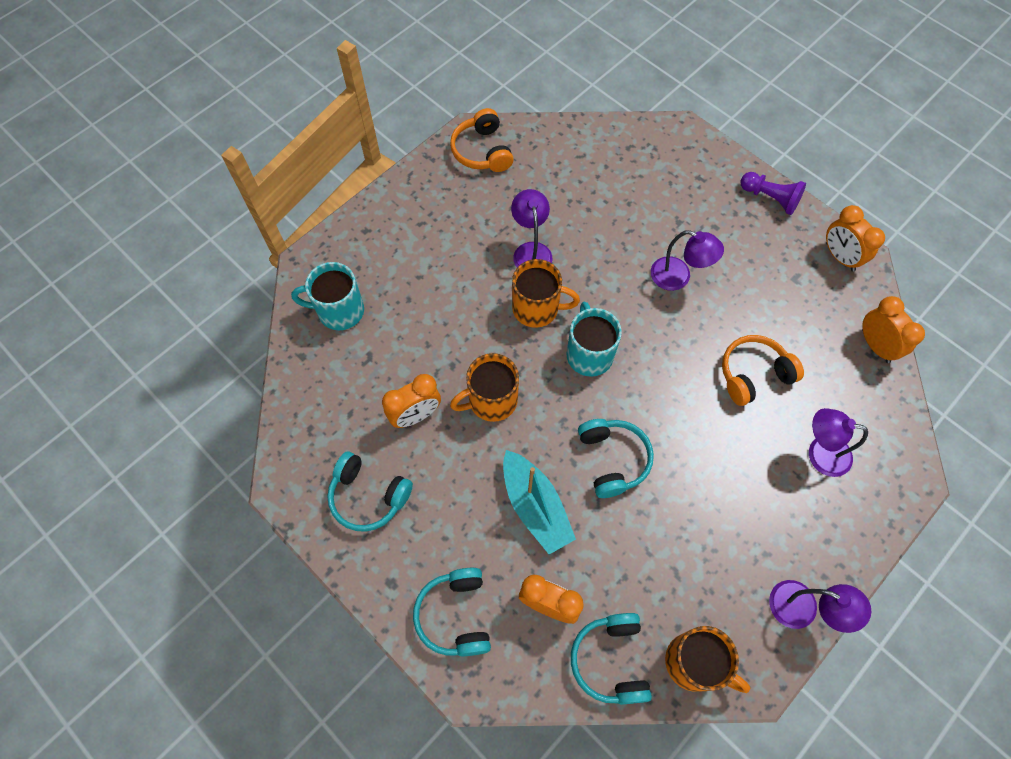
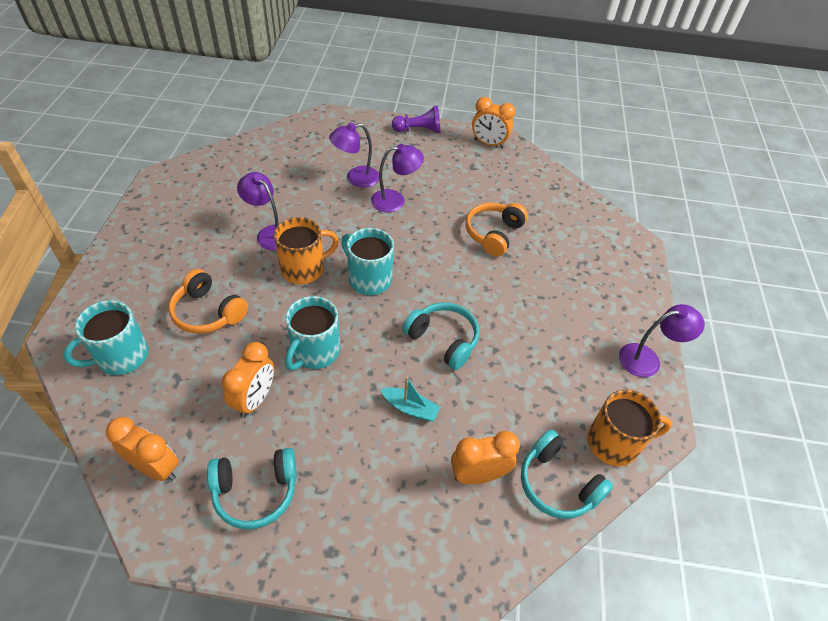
camera: 40 degrees left, 15 degrees down
turquoise headphones [413,568,491,656] -> none
orange headphones [450,108,514,172] -> orange headphones moved to [169,269,248,334]
orange mug [450,353,519,422] -> turquoise mug [285,296,340,370]
turquoise boat [503,450,576,554] -> turquoise boat [380,377,441,421], size x0.57
purple lamp [809,408,868,477] -> purple lamp moved to [329,123,379,188]
orange clock [862,296,925,363] -> orange clock moved to [106,417,178,481]

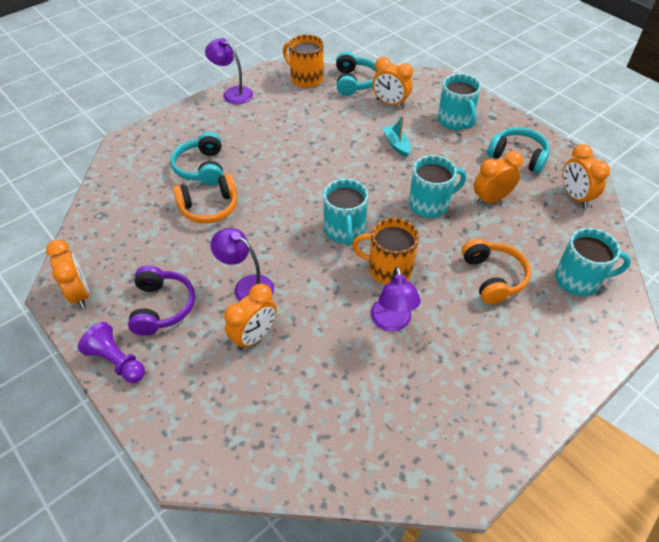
camera: 135 degrees left, 0 degrees up
purple lamp [329,123,379,188] -> orange clock [224,283,277,351]
turquoise headphones [402,302,479,370] -> turquoise headphones moved to [170,132,223,185]
none -> purple headphones [128,265,195,336]
none -> turquoise mug [438,74,481,130]

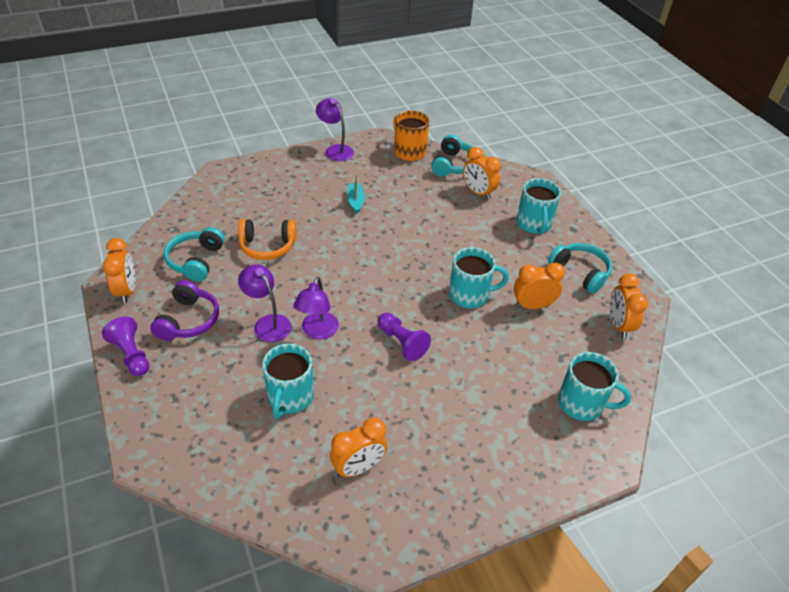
camera: 15 degrees right, 5 degrees down
turquoise headphones [170,132,223,185] -> turquoise headphones moved to [164,227,225,282]
orange clock [224,283,277,351] -> orange clock moved to [330,417,387,478]
turquoise mug [323,179,368,246] -> turquoise mug moved to [262,344,314,418]
orange mug [352,218,419,284] -> purple pawn [378,313,431,361]
purple lamp [371,266,421,332] -> purple lamp moved to [294,277,339,340]
turquoise boat [383,116,411,157] -> turquoise boat moved to [347,174,365,214]
orange headphones [461,238,531,304] -> none

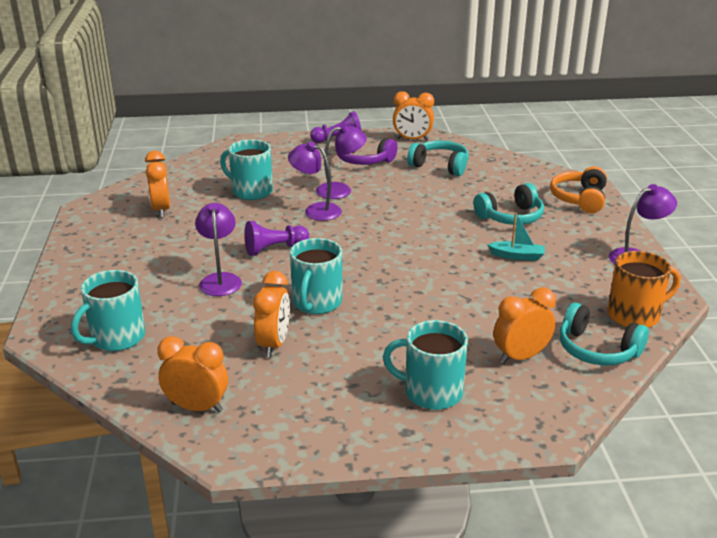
camera: 110 degrees right, 15 degrees down
orange headphones [238,219,296,260] -> orange headphones moved to [550,166,607,213]
turquoise headphones [548,243,612,294] -> turquoise headphones moved to [473,183,544,225]
none -> purple lamp [195,203,242,296]

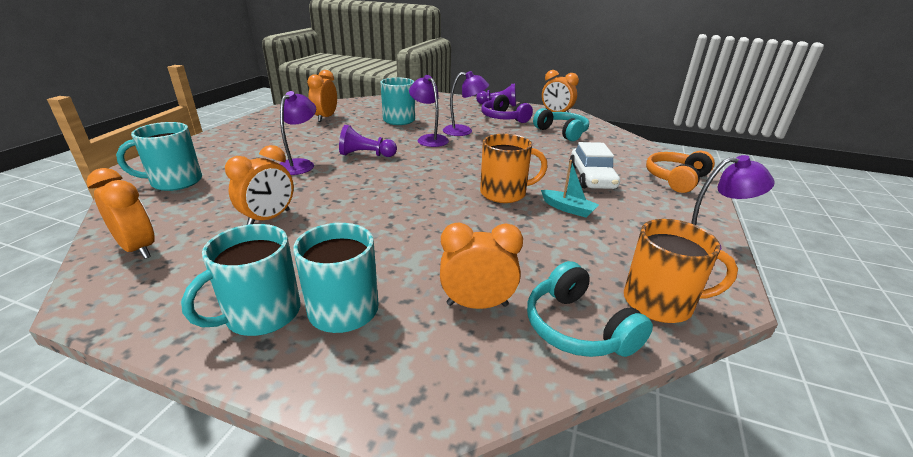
camera: 25 degrees right, 0 degrees up
turquoise mug [290,238,342,314] -> turquoise mug moved to [181,224,300,336]
turquoise headphones [473,183,544,225] -> white car [569,142,620,189]
none -> orange mug [480,134,548,203]

